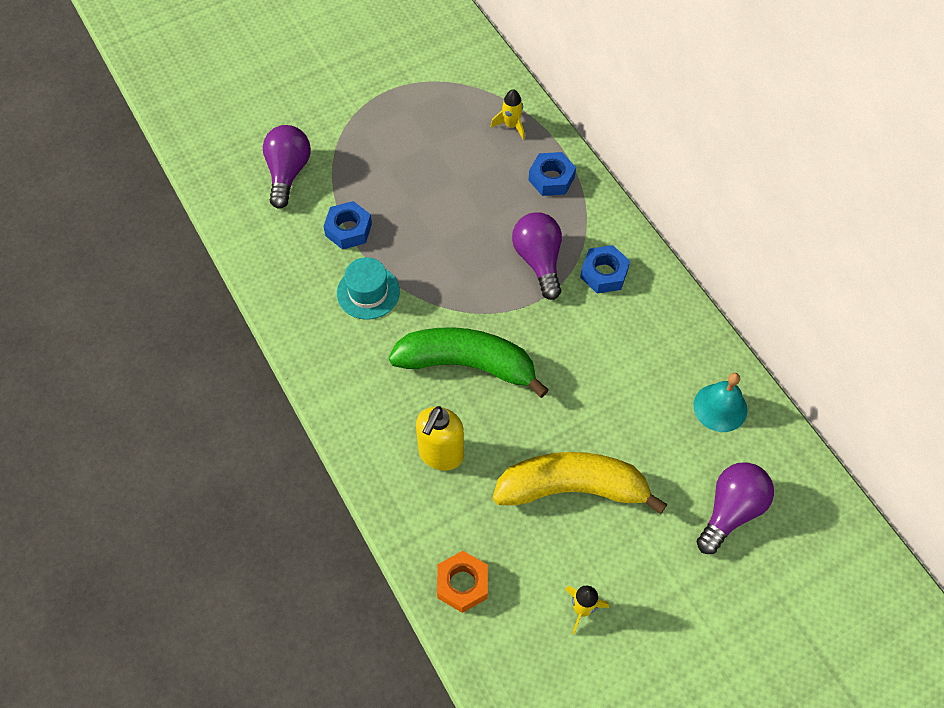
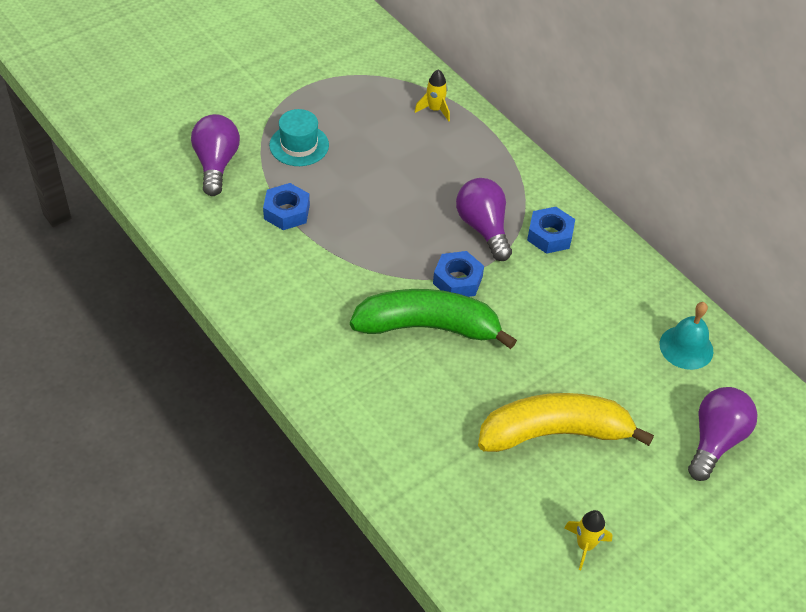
camera: 10 degrees left, 10 degrees down
turquoise hat [337,257,400,320] -> turquoise hat moved to [269,109,329,166]
yellow soap dispenser [416,406,464,471] -> none
orange nut [437,551,488,613] -> none
blue nut [529,152,576,196] -> blue nut moved to [433,251,484,297]

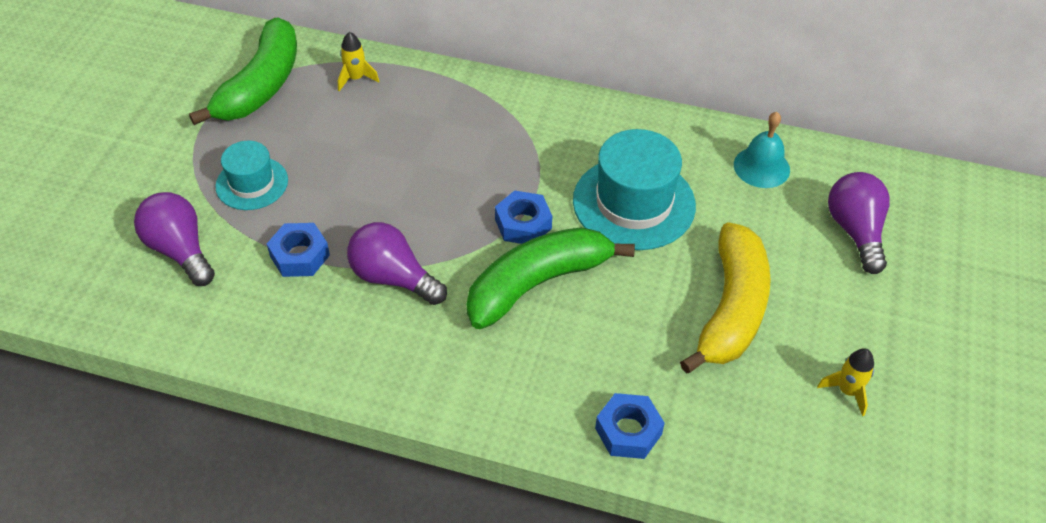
camera: 35 degrees left, 0 degrees up
purple light bulb [456,178,512,261] -> purple light bulb moved to [347,222,447,305]
yellow banana [478,393,654,452] -> yellow banana turned 150 degrees clockwise [680,222,771,373]
blue nut [527,207,575,254] -> blue nut moved to [595,393,665,459]
none -> green banana [189,18,297,125]
none -> turquoise hat [573,129,696,250]

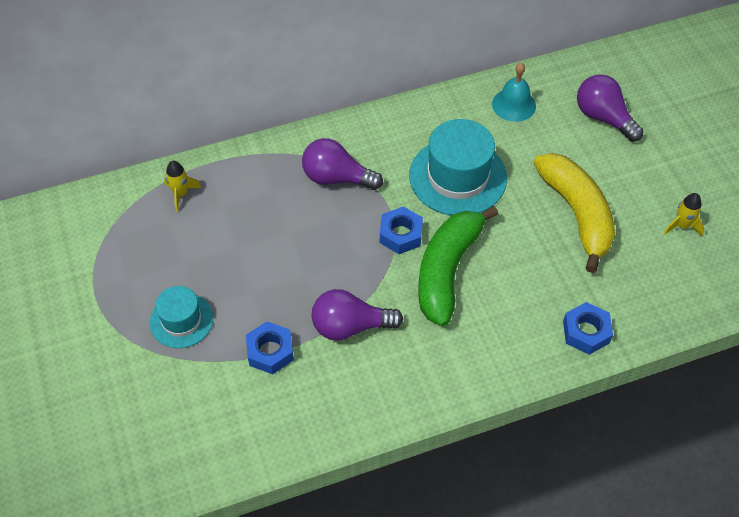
camera: 35 degrees left, 5 degrees up
purple light bulb [134,192,215,286] -> purple light bulb moved to [302,138,383,190]
green banana [189,18,297,125] -> none

